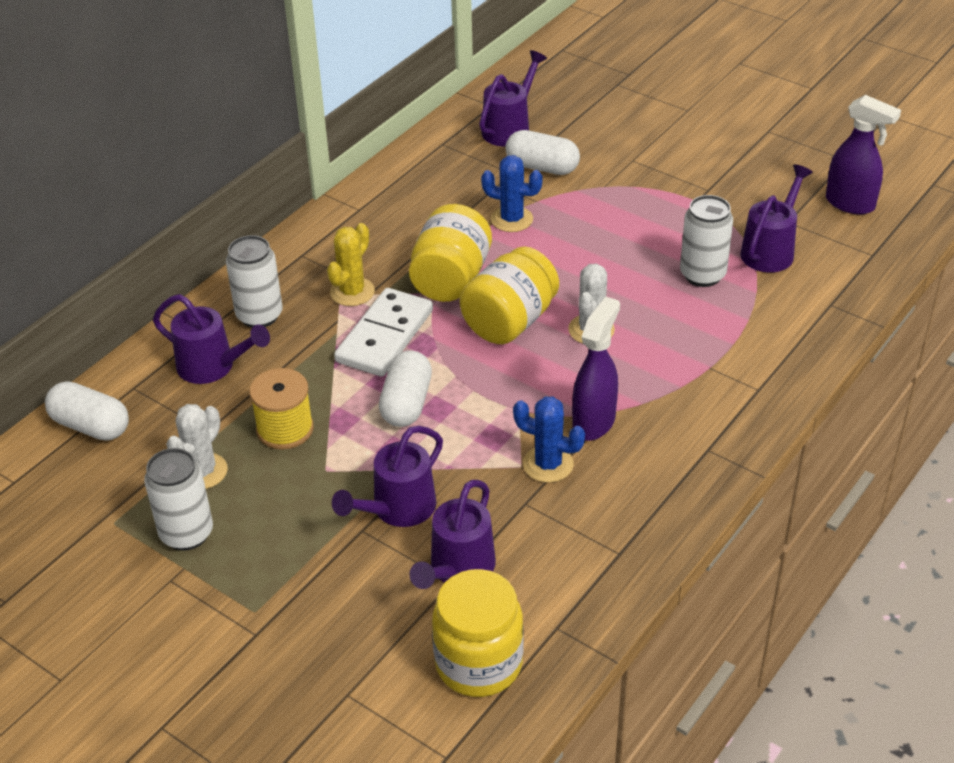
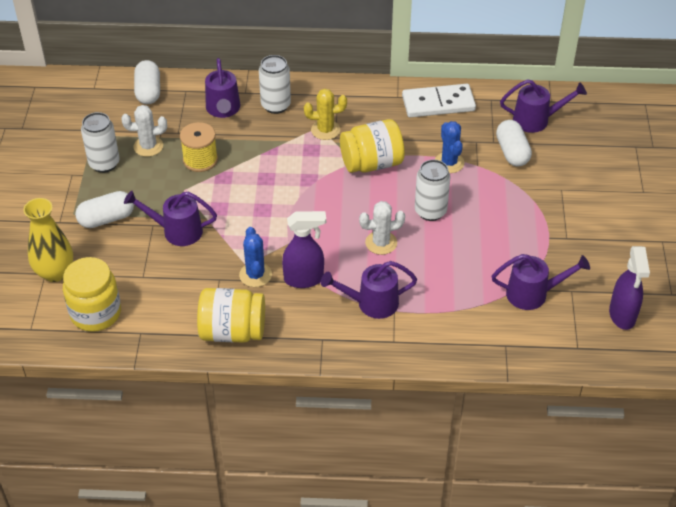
camera: 55 degrees right, 5 degrees up
white domino [334,288,433,377] -> white domino moved to [402,84,476,117]
white capsule [379,350,432,427] -> white capsule moved to [75,191,134,228]
purple watering can [409,480,496,589] -> purple watering can moved to [321,261,417,319]
yellow jar [459,246,559,344] -> yellow jar moved to [197,288,265,343]
white can [680,195,733,287] -> white can moved to [415,160,451,221]
none -> yellow vase [23,198,73,282]

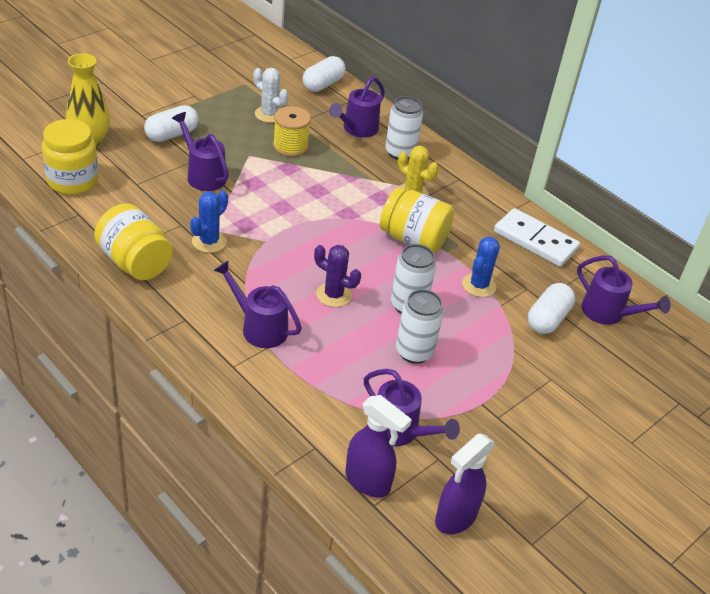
camera: 40 degrees right, 5 degrees down
white capsule [75,191,134,228] -> white capsule turned 60 degrees counterclockwise [144,105,199,142]
white can [81,112,120,173] -> white can moved to [396,289,444,364]
purple spray bottle [282,211,326,288] -> purple spray bottle moved to [345,395,412,498]
white cactus [359,201,405,255] -> purple cactus [314,245,361,307]

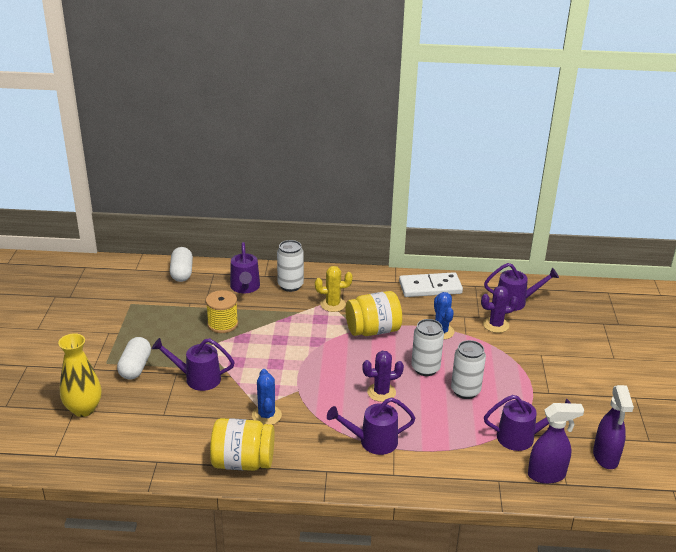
camera: 40 degrees left, 10 degrees down
yellow jar [42,119,99,195] -> none
white cactus [253,68,288,123] -> none
white capsule [528,283,575,334] -> purple cactus [481,286,518,333]

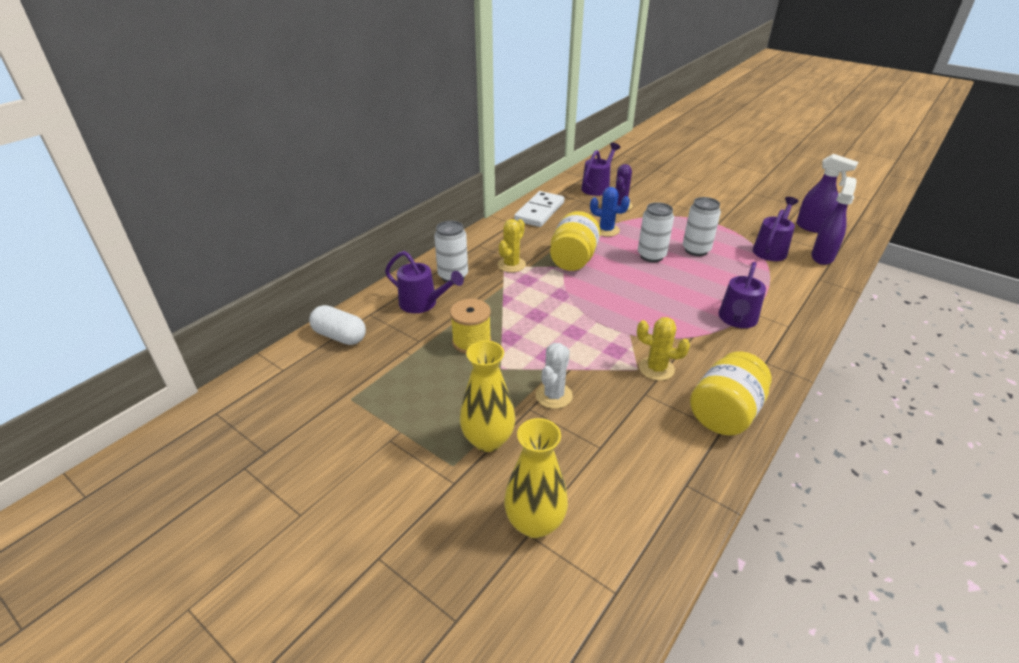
camera: 55 degrees left, 5 degrees up
white capsule [117,337,151,380] -> yellow vase [460,341,515,452]
purple watering can [151,338,235,391] -> white cactus [535,343,573,409]
blue cactus [252,369,282,425] -> yellow cactus [637,317,690,381]
purple cactus [362,351,404,402] -> none

